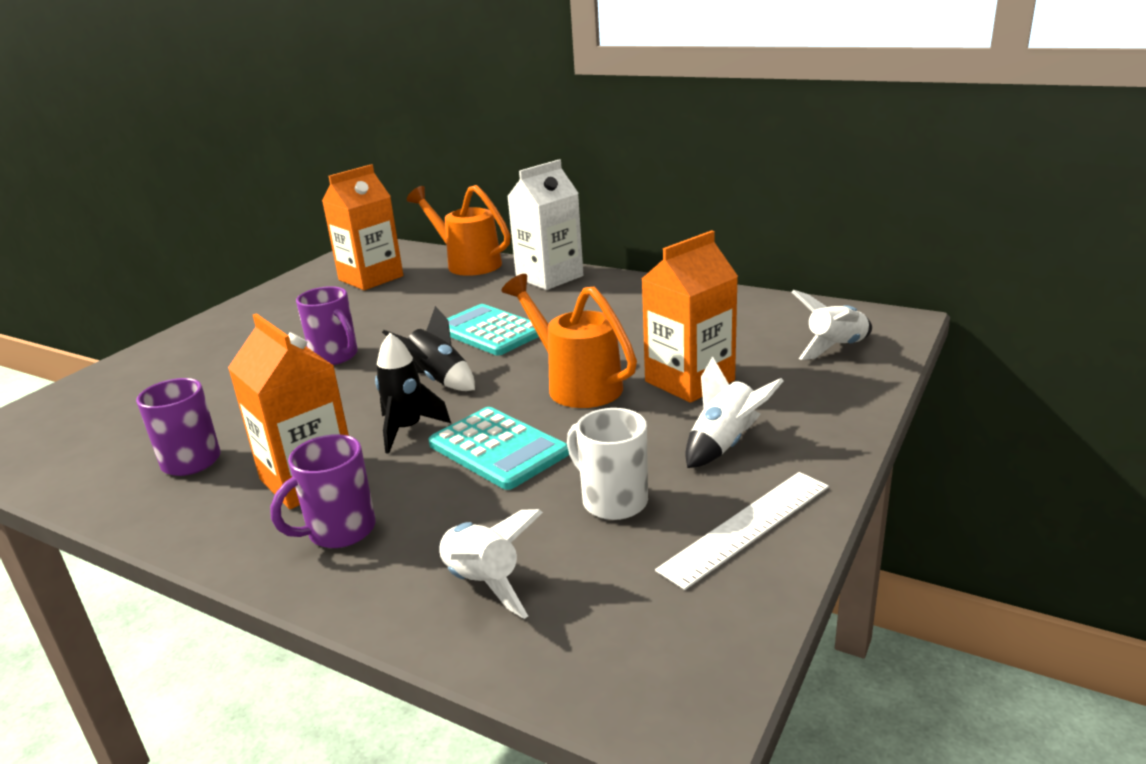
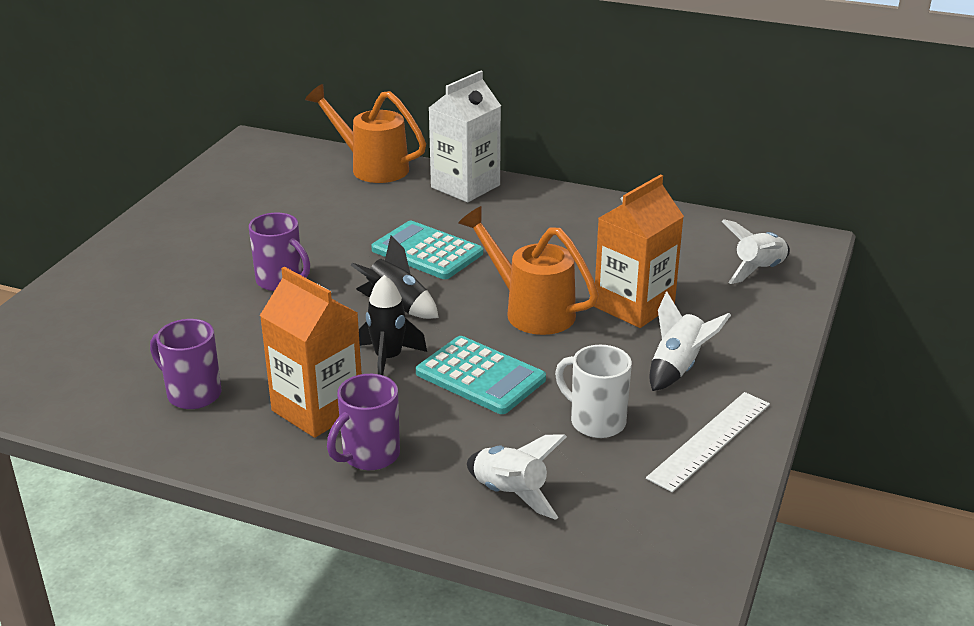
camera: 10 degrees left, 5 degrees up
orange carton [322,164,403,290] -> none

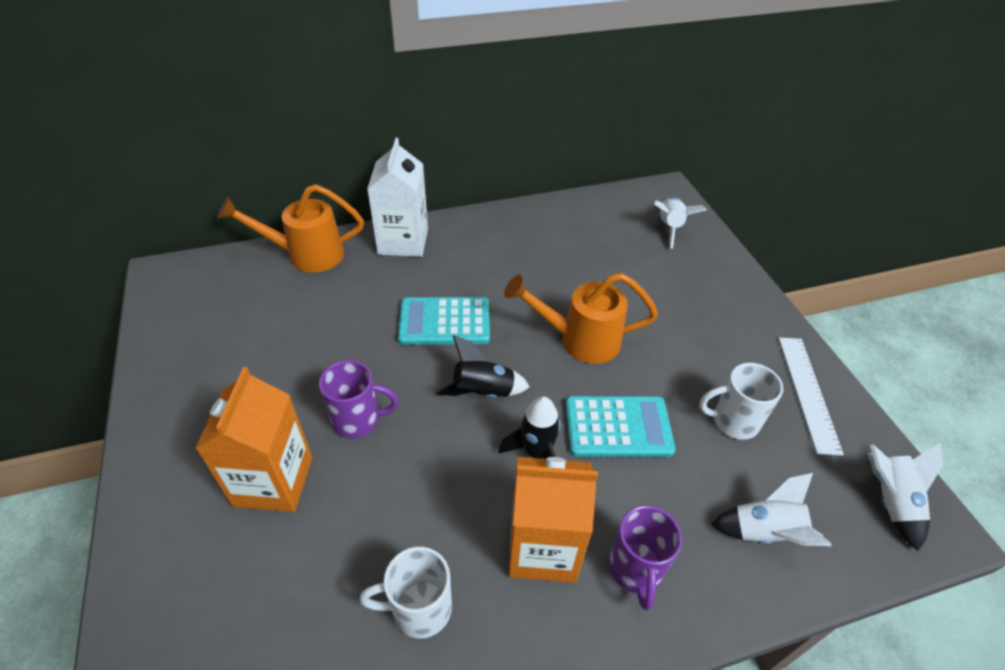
camera: 40 degrees left, 15 degrees up
purple mug [150,319,222,409] -> white mug [360,547,452,639]
orange carton [594,174,684,328] -> orange carton moved to [195,367,312,512]
white rocket [650,292,731,391] -> white rocket moved to [868,442,943,551]

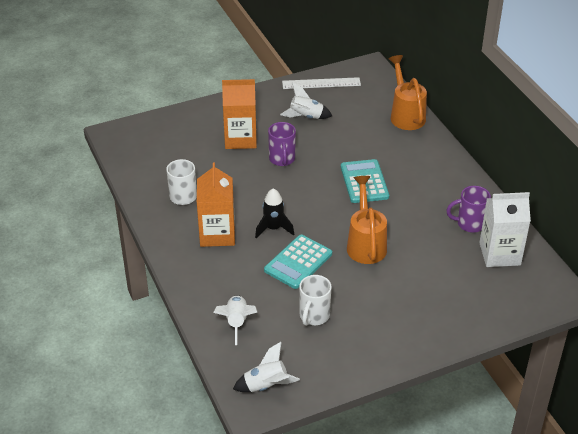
camera: 85 degrees right, 5 degrees down
white carton [367,138,428,257] -> white carton moved to [479,192,531,267]
black rocket [436,335,530,398] -> none
turquoise calculator [566,396,676,457] -> turquoise calculator turned 45 degrees clockwise [264,235,332,289]
purple mug [608,505,682,610] -> purple mug moved to [446,186,491,232]
white rocket [654,197,707,249] -> white rocket moved to [280,82,332,119]
white mug [699,363,783,440] -> white mug turned 150 degrees counterclockwise [299,275,332,326]
white ruler [779,338,844,456] -> white ruler moved to [282,77,361,89]

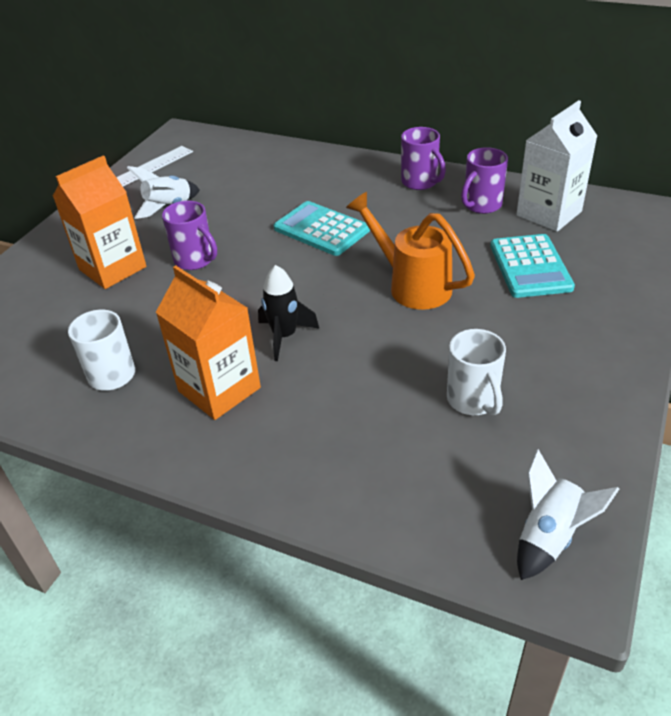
camera: 40 degrees left, 0 degrees up
white rocket [213,295,257,345] -> none
turquoise calculator [264,235,332,289] -> turquoise calculator moved to [490,234,575,298]
orange watering can [389,55,427,130] -> none
none -> purple mug [401,127,446,190]

